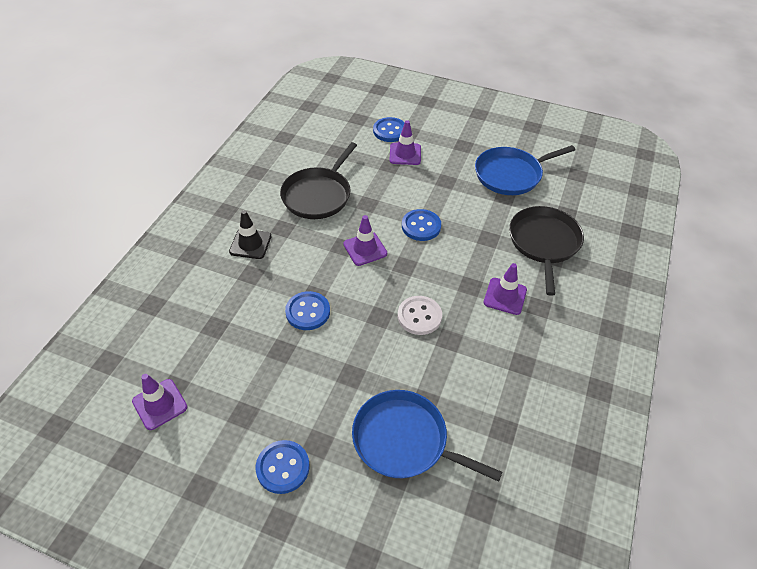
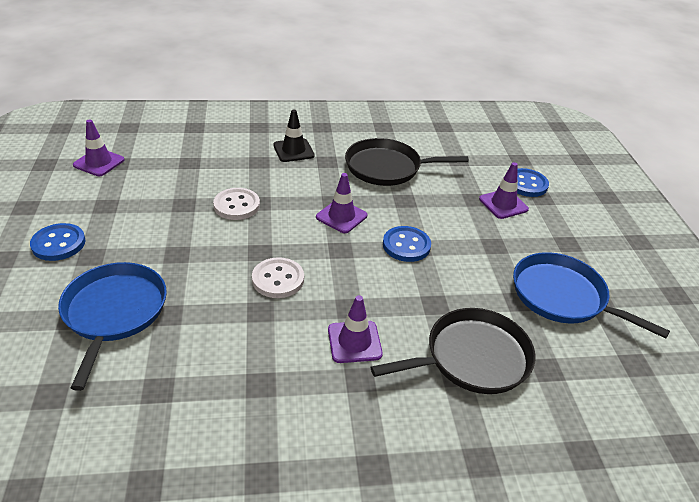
camera: 60 degrees right, 10 degrees down
blue button [285,291,330,330] -> white button [213,188,260,220]

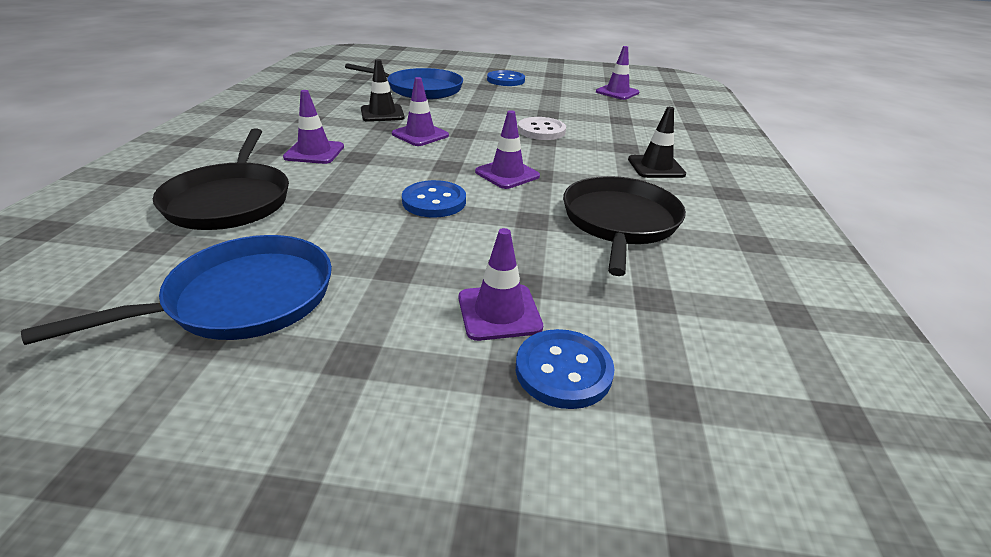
camera: 105 degrees right, 5 degrees down
white button [252,257,304,298] -> purple traffic cone [392,77,449,146]
none -> black traffic cone [361,59,405,122]

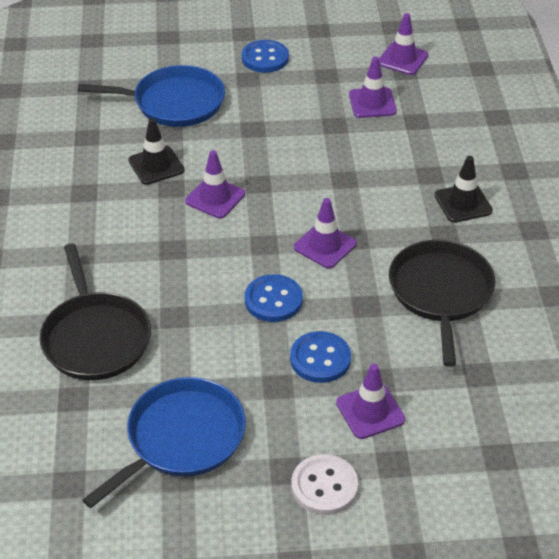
camera: 10 degrees left, 10 degrees up
purple traffic cone [283,90,344,164] -> purple traffic cone moved to [349,57,397,118]
blue button [516,329,615,409] -> blue button moved to [290,331,351,383]
white button [518,117,566,140] -> white button moved to [291,454,358,515]

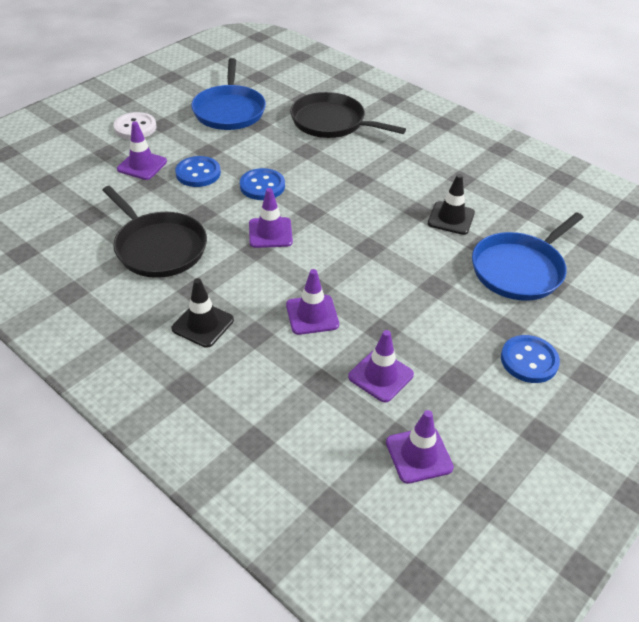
camera: 135 degrees right, 0 degrees up
purple traffic cone [185,150,245,218] -> purple traffic cone moved to [286,269,339,335]

